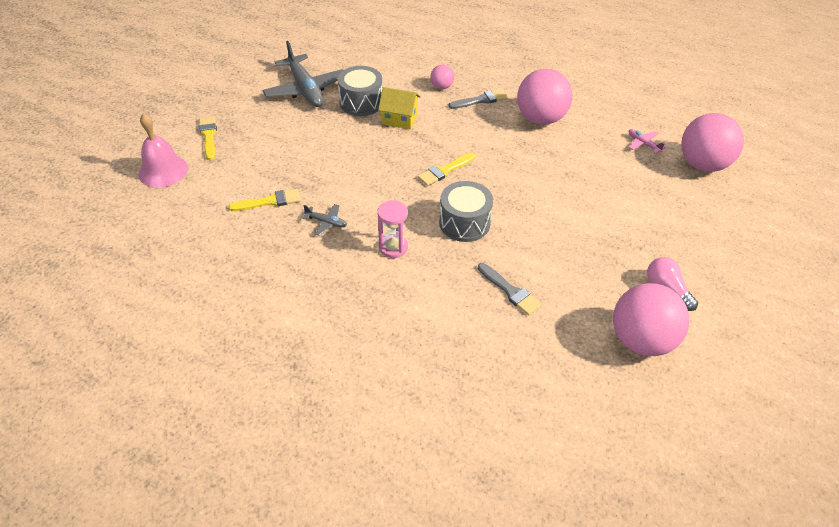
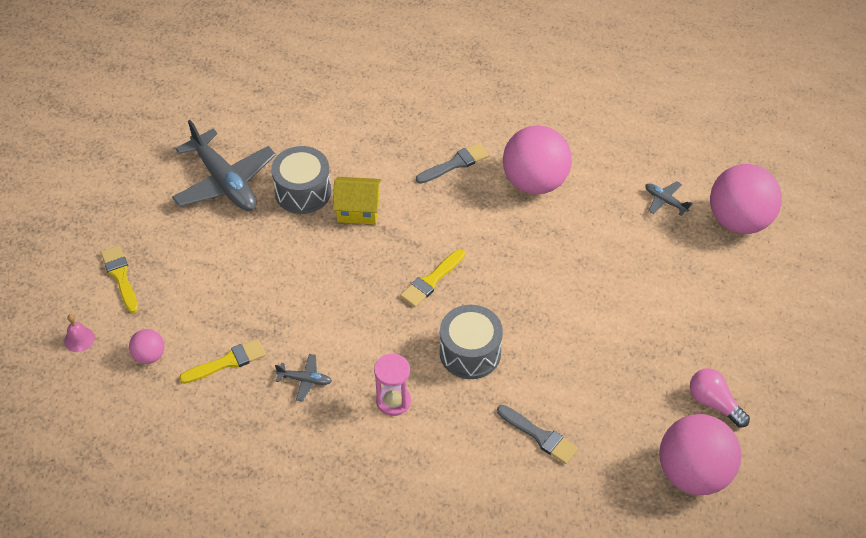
camera: 10 degrees left, 5 degrees up
pink bell [138,113,188,188] -> pink bell [64,314,95,352], size x0.49
pink ball [430,65,454,89] -> pink ball moved to [129,329,165,364]
pink plane [629,129,666,154] -> grey plane [645,181,693,216]

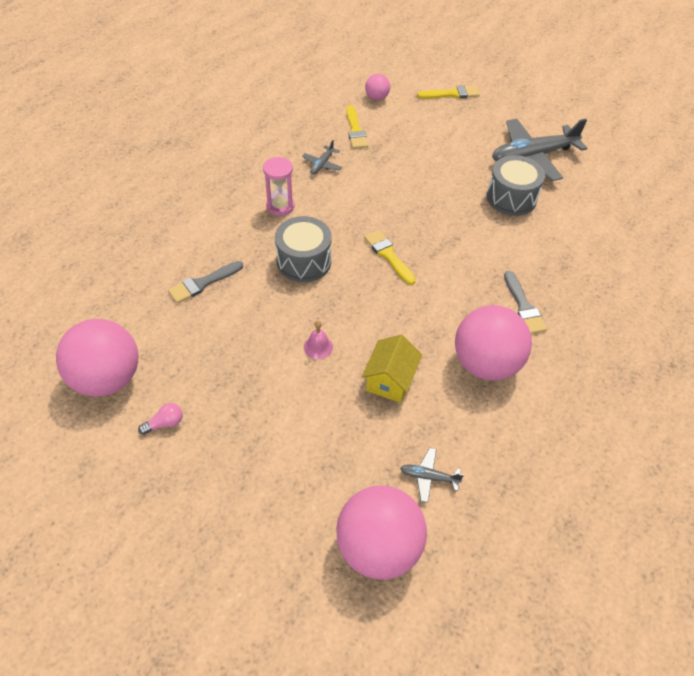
camera: 105 degrees right, 0 degrees up
pink bell [64,314,95,352] -> pink bell moved to [304,321,333,359]
yellow house [333,177,381,225] -> yellow house moved to [362,335,422,403]
grey plane [645,181,693,216] -> grey plane turned 135 degrees counterclockwise [400,448,464,503]
pink light bulb [690,368,750,428] -> pink light bulb [138,403,183,435], size x0.63

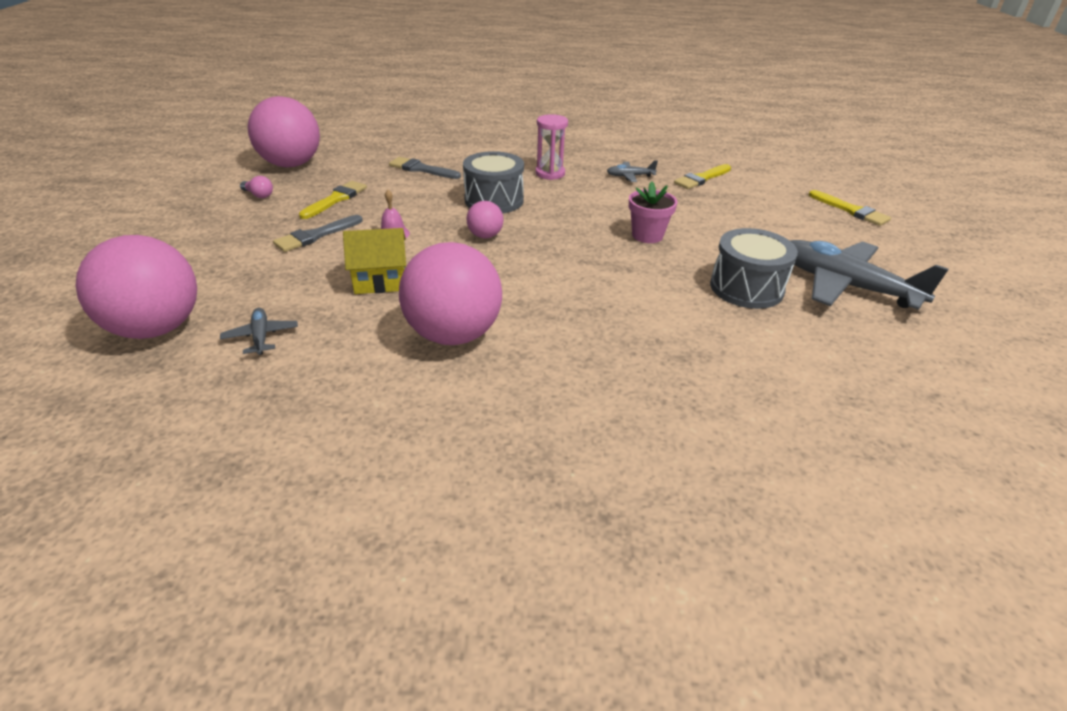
camera: 60 degrees right, 15 degrees down
yellow brush [364,230,416,285] -> yellow brush moved to [299,181,367,219]
pink ball [365,74,390,100] -> pink ball moved to [466,201,503,238]
grey brush [504,271,547,334] -> grey brush moved to [273,215,363,252]
none -> pink flower pot [629,182,678,243]

